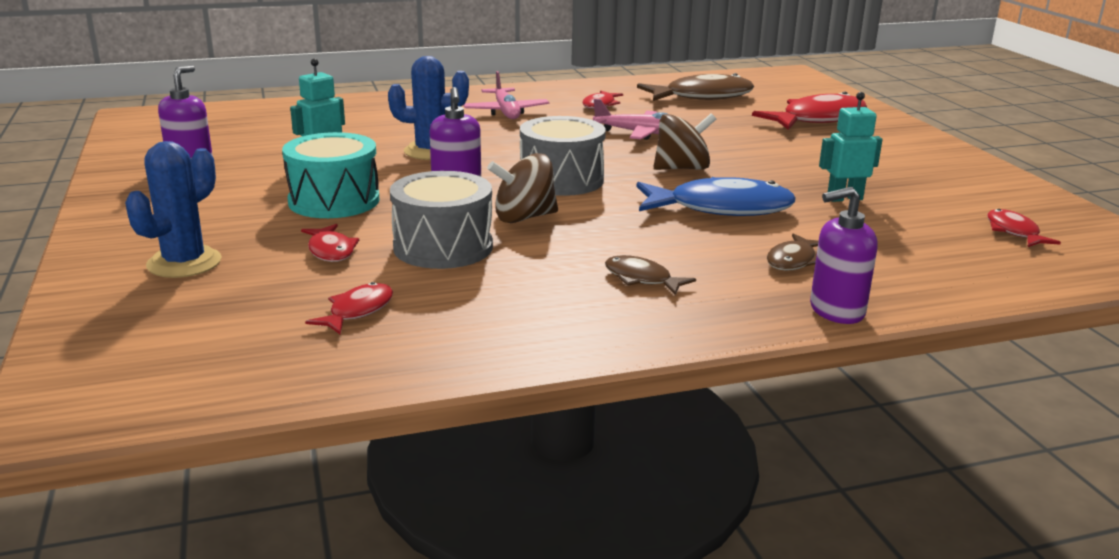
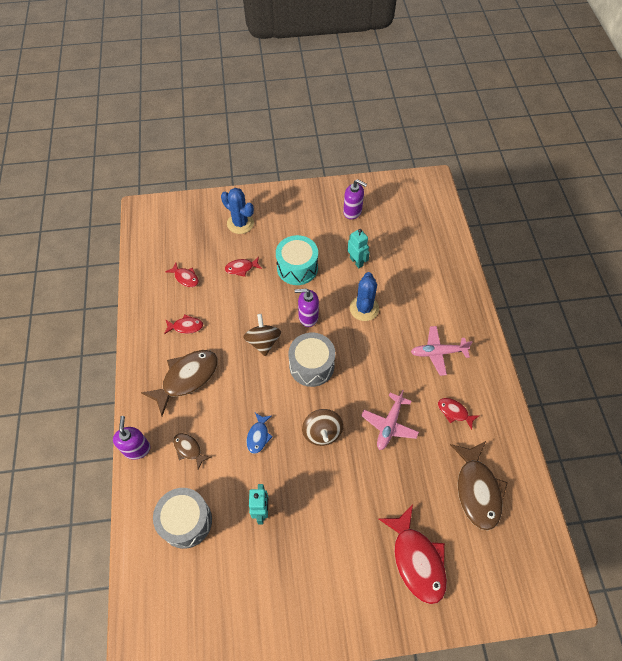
camera: 100 degrees right, 35 degrees up
grey drum [390,171,493,269] -> grey drum moved to [153,488,212,549]
brown fish [605,255,696,295] -> brown fish [141,350,218,416], size x1.98
blue fish [636,177,796,216] -> blue fish [247,413,273,454], size x0.51
red fish [987,209,1061,247] -> red fish moved to [164,314,203,334]

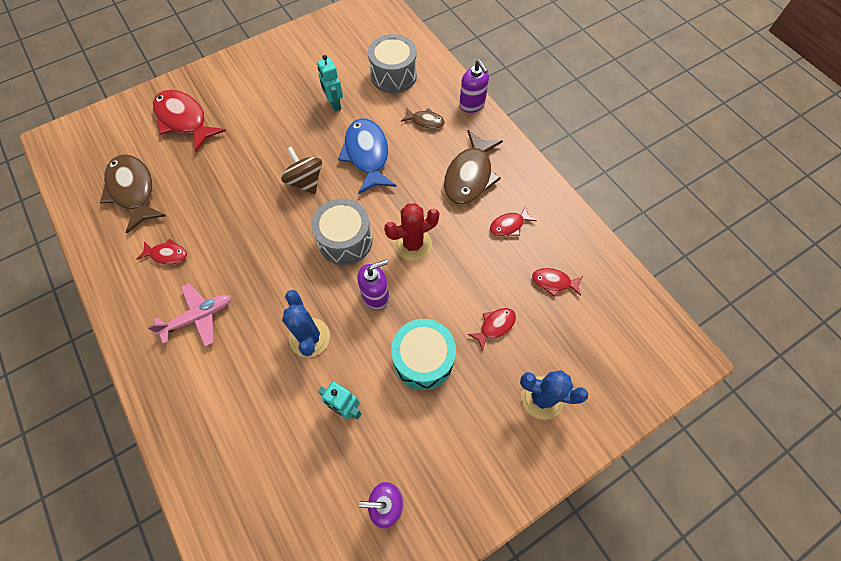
camera: 155 degrees right, 5 degrees up
brown spinning top [243,314,281,356] -> red cactus [384,203,439,261]
blue fish [247,413,273,454] -> blue fish [338,118,396,194], size x1.98
pink plane [361,390,419,450] -> none

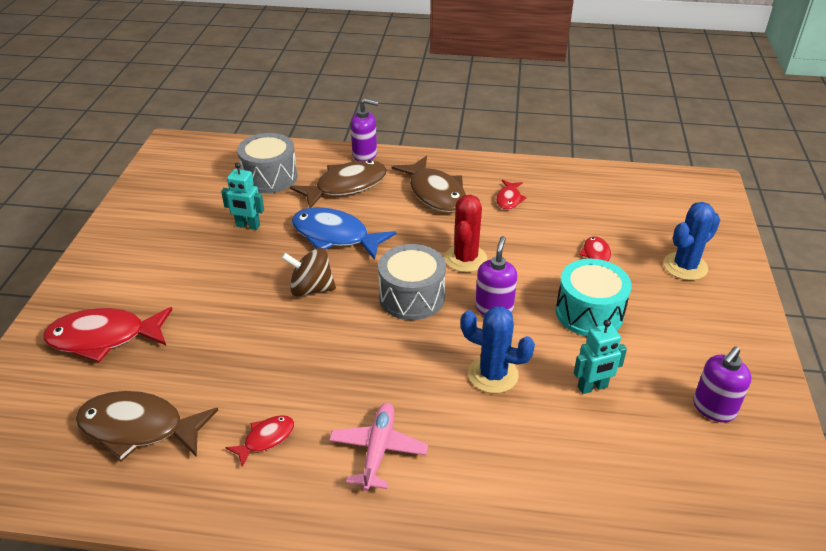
camera: 50 degrees left, 25 degrees down
brown fish [401,107,445,129] -> brown fish [290,160,387,208], size x1.98
red fish [532,268,583,297] -> none

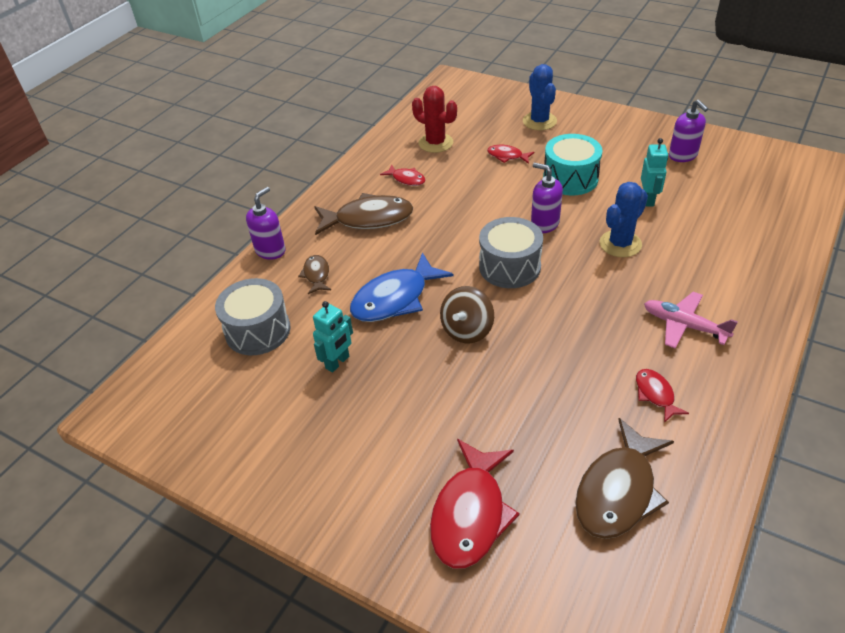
camera: 65 degrees left, 5 degrees up
brown fish [290,160,387,208] -> brown fish [298,255,331,294], size x0.51
red cactus [444,195,487,272] -> red cactus moved to [412,86,457,153]

